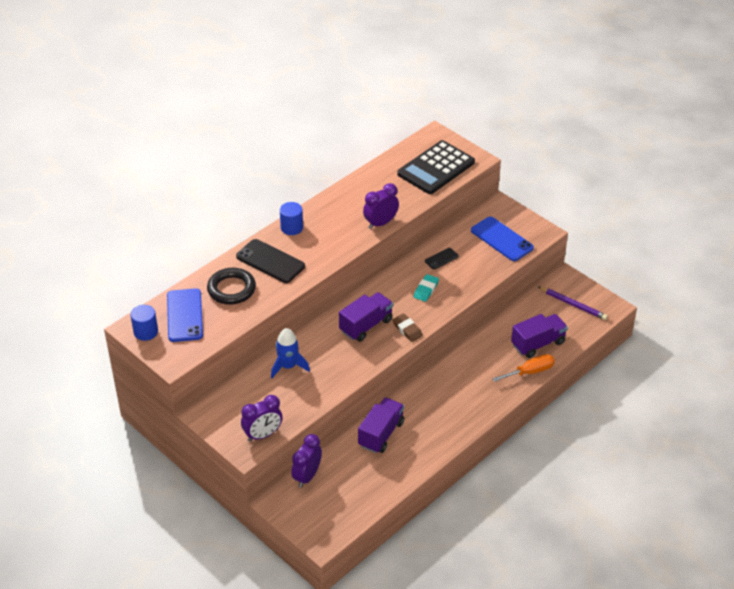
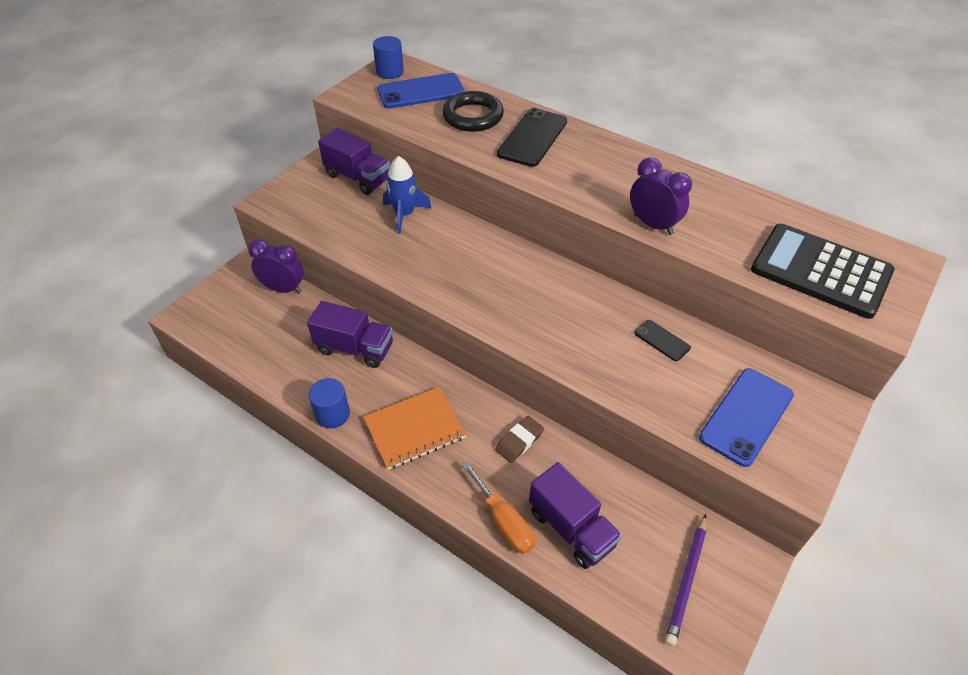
camera: 80 degrees right, 5 degrees up
purple clock [241,395,283,441] -> none
blue cylinder [280,202,303,235] -> blue cylinder moved to [308,378,350,429]
purple truck [339,292,393,342] -> purple truck moved to [318,128,390,195]
brown eraser [393,313,423,342] -> brown eraser moved to [495,416,544,463]
turquoise eraser [413,274,439,302] -> none
none -> orange notebook [363,387,466,470]

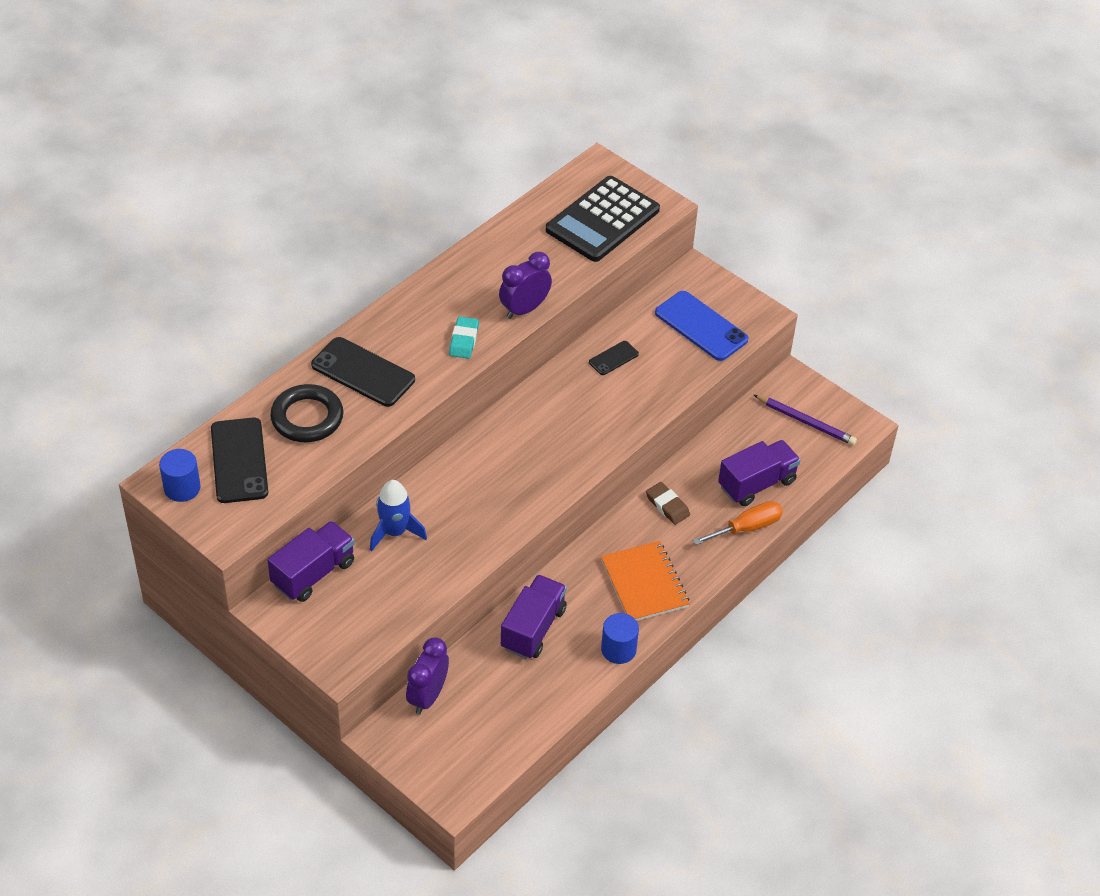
camera: 85 degrees left, 0 degrees up
blue phone [377,73,465,109] -> black phone [211,418,268,503]
none -> turquoise eraser [449,317,479,359]

